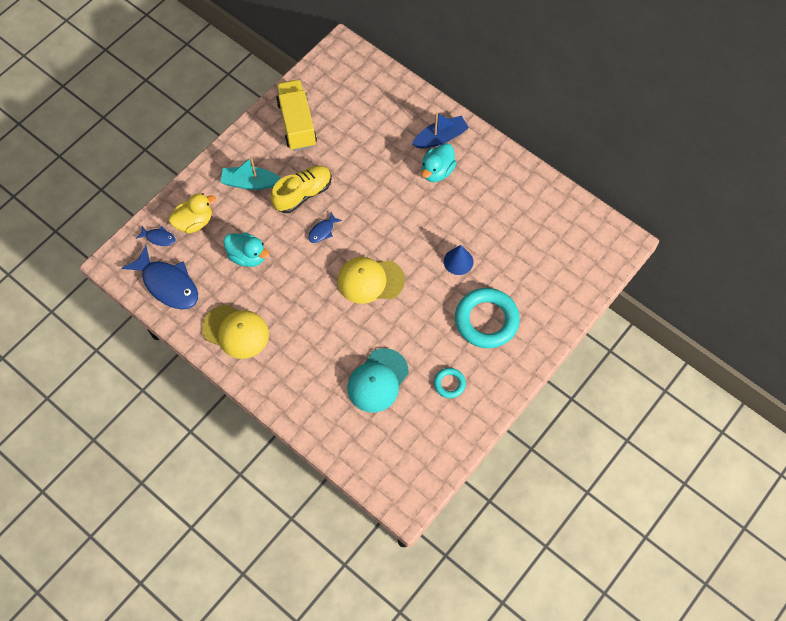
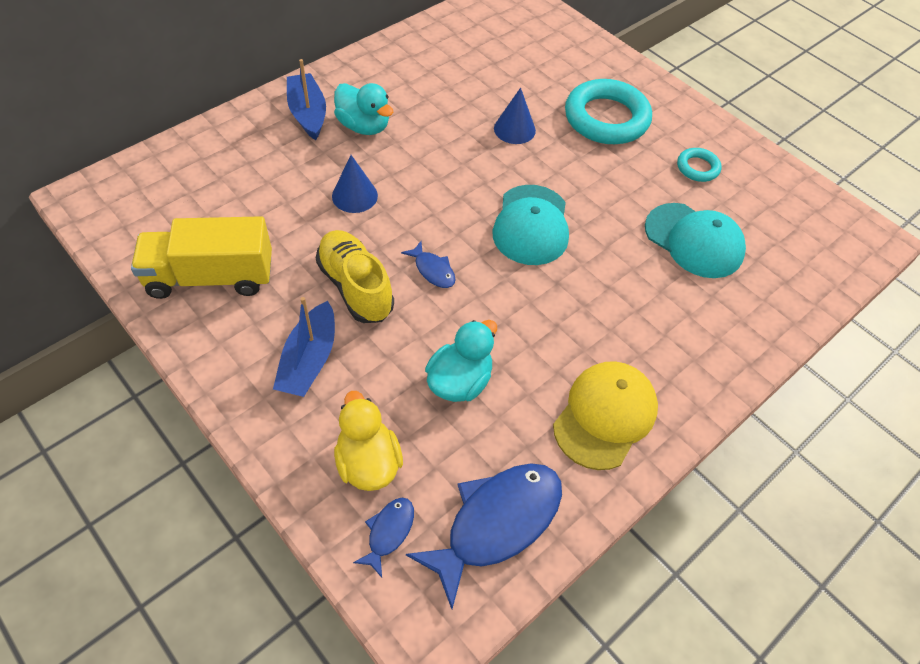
camera: 85 degrees left, 10 degrees down
turquoise boat [220,157,281,190] -> blue boat [273,297,335,397]
yellow cap [337,257,405,304] -> turquoise cap [492,185,569,265]
none -> blue cone [332,155,378,213]

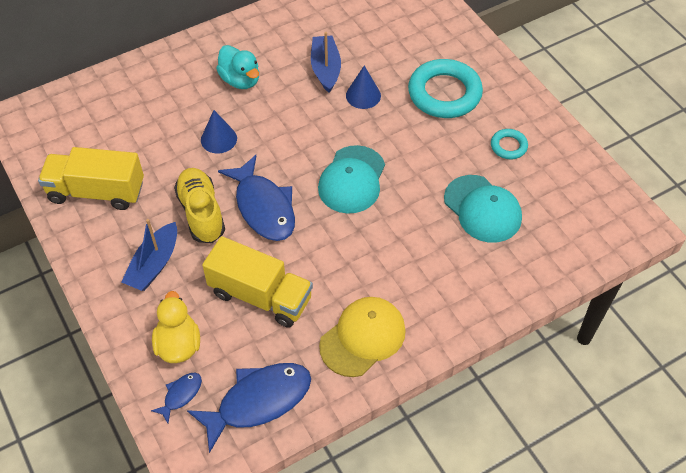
camera: 15 degrees right, 0 degrees up
blue boat [287,59,326,140] -> blue boat moved to [311,32,341,93]
blue fish [401,241,455,288] -> blue fish [218,155,295,241], size x2.13
turquoise duck [425,320,497,402] -> yellow truck [202,236,313,328]

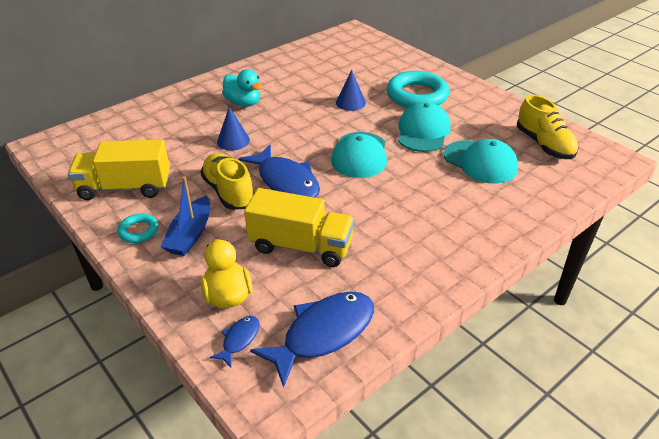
camera: 10 degrees left, 15 degrees down
blue boat [311,32,341,93] -> none
yellow cap [319,297,406,377] -> none
turquoise ring [491,129,528,159] -> turquoise ring moved to [117,214,158,243]
none -> turquoise cap [398,102,451,152]
none -> yellow shoe [517,95,579,159]

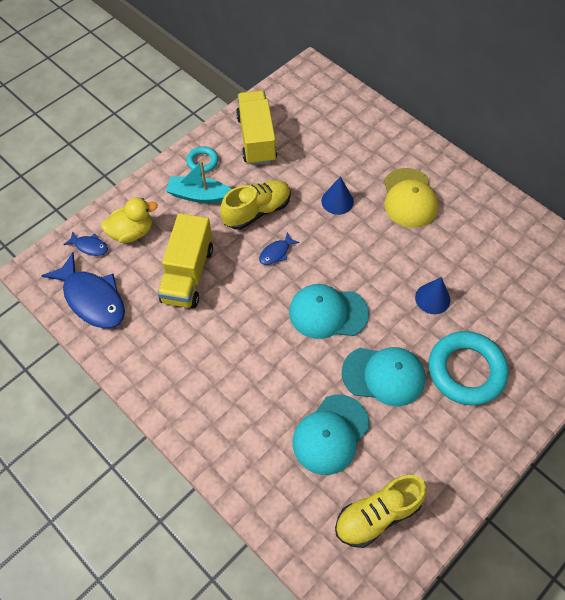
camera: 85 degrees right, 20 degrees up
blue boat [160,176,210,256] -> turquoise boat [166,160,232,203]
turquoise duck [222,69,262,107] -> yellow cap [384,168,438,228]
blue fish [238,145,320,198] -> blue fish [259,232,300,265], size x0.47

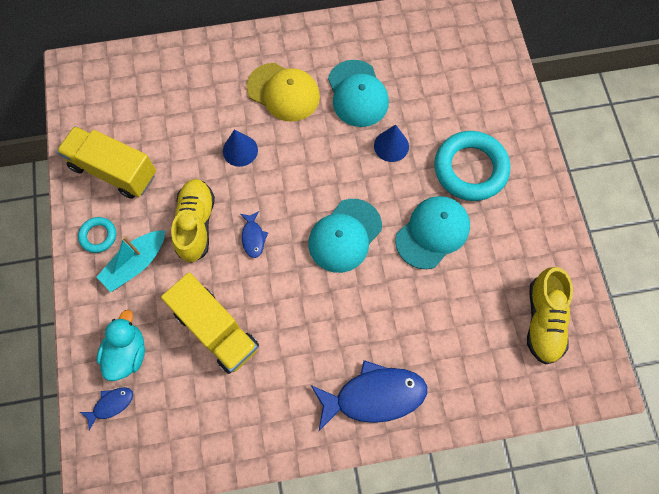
camera: 55 degrees left, 10 degrees up
blue fish [41,252,125,328] -> blue fish moved to [311,360,427,431]
yellow duck [101,198,158,243] -> turquoise duck [97,310,145,381]
turquoise cap [293,394,370,475] -> turquoise cap moved to [328,60,389,127]

